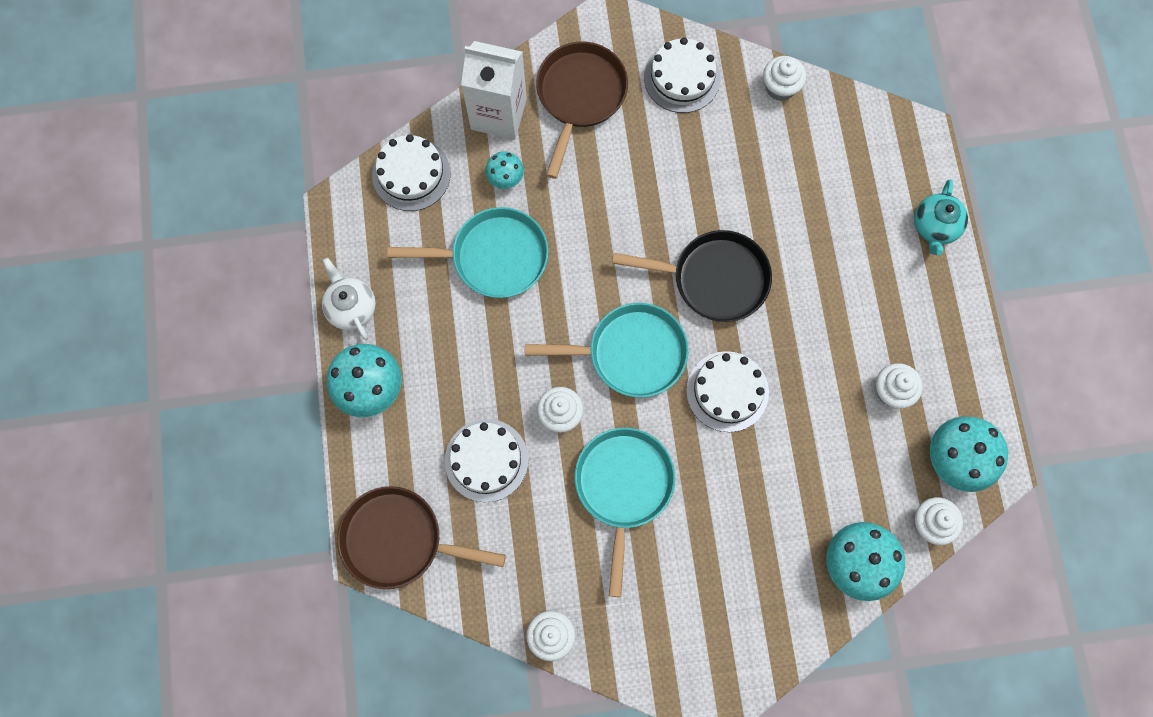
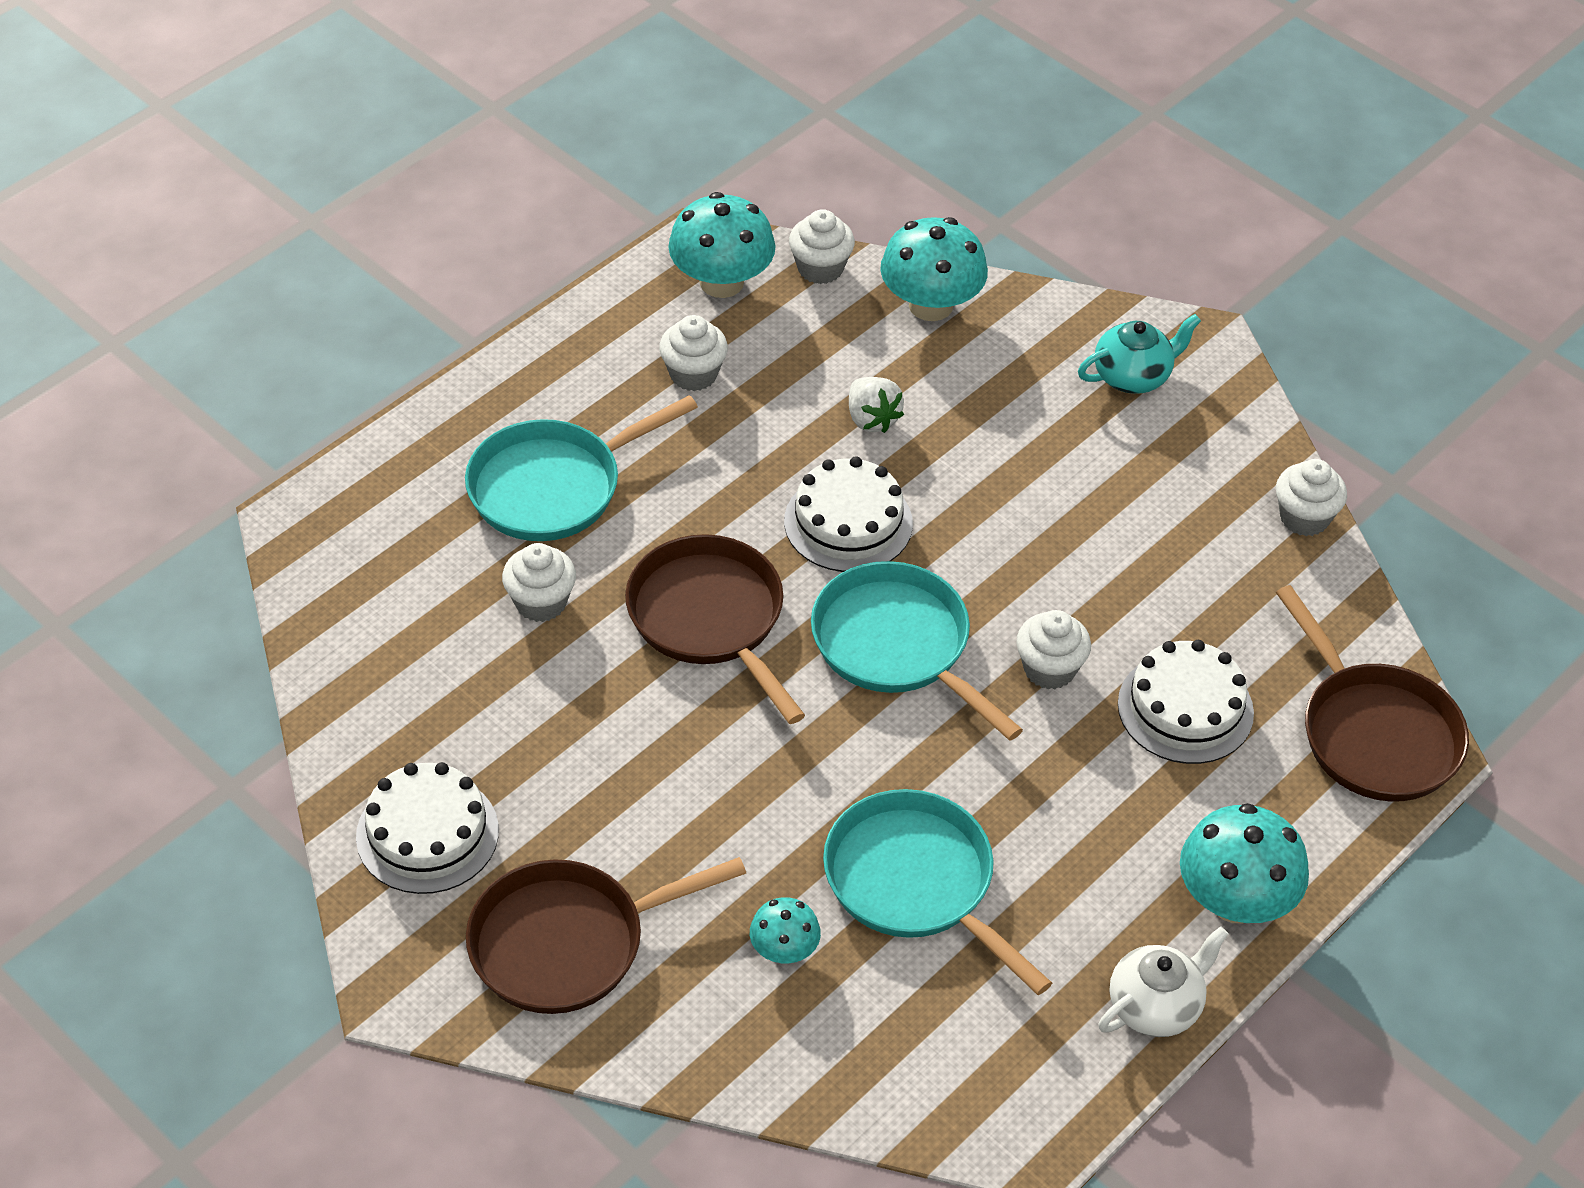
camera: 130 degrees left, 25 degrees down
white teapot [322,258,376,340] -> white teapot turned 150 degrees counterclockwise [1098,926,1228,1037]
white cake [372,135,451,211] -> none
white carton [461,41,527,140] -> none
turquoise pan [575,428,675,597] -> turquoise pan moved to [465,395,698,541]
black pan [612,230,772,322] -> brown pan [625,534,805,724]
white cupcake [763,56,806,101] -> white cupcake moved to [502,543,576,622]
turquoise teapot [914,179,968,255] -> turquoise teapot moved to [1078,314,1201,394]
none -> white strawberry [849,377,904,433]

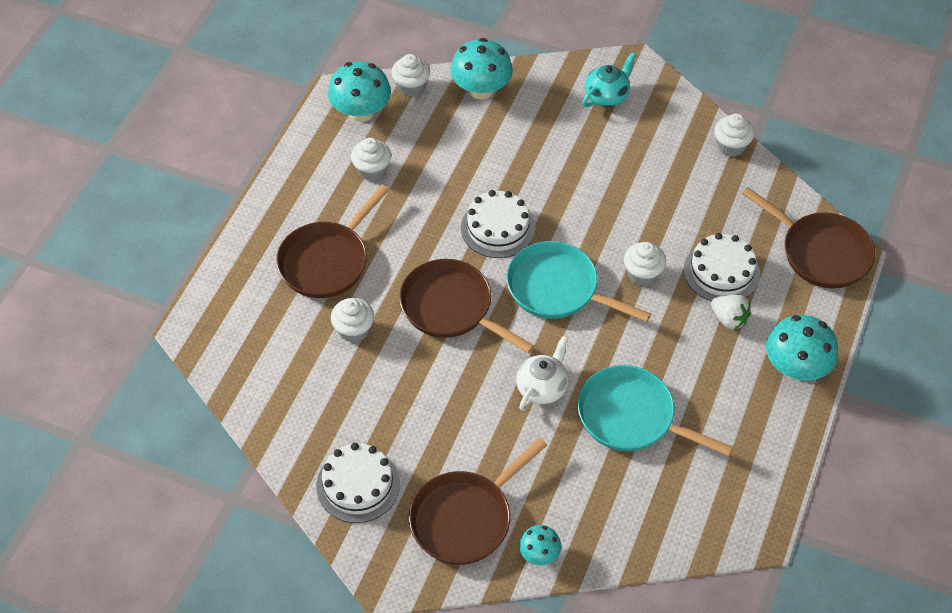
camera: 20 degrees left, 5 degrees up
turquoise pan [465,395,698,541] -> brown pan [276,185,390,298]
turquoise mushroom [750,897,821,963] -> turquoise mushroom moved to [519,525,561,566]
white strawberry [849,377,904,433] -> white strawberry moved to [711,295,751,330]
white teapot [1098,926,1228,1037] -> white teapot moved to [516,336,568,411]

